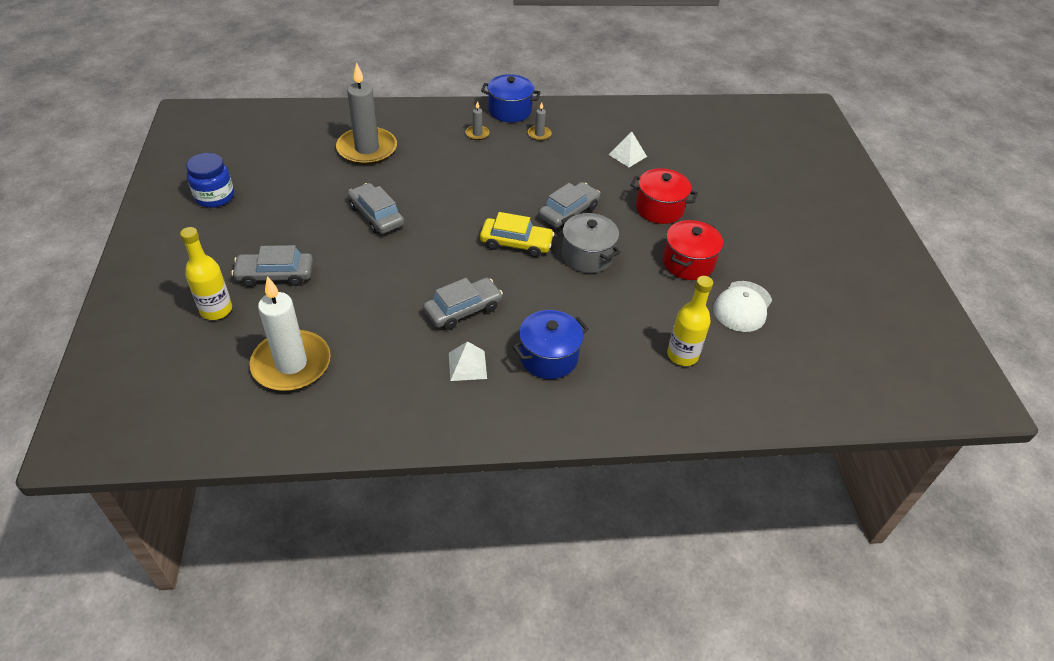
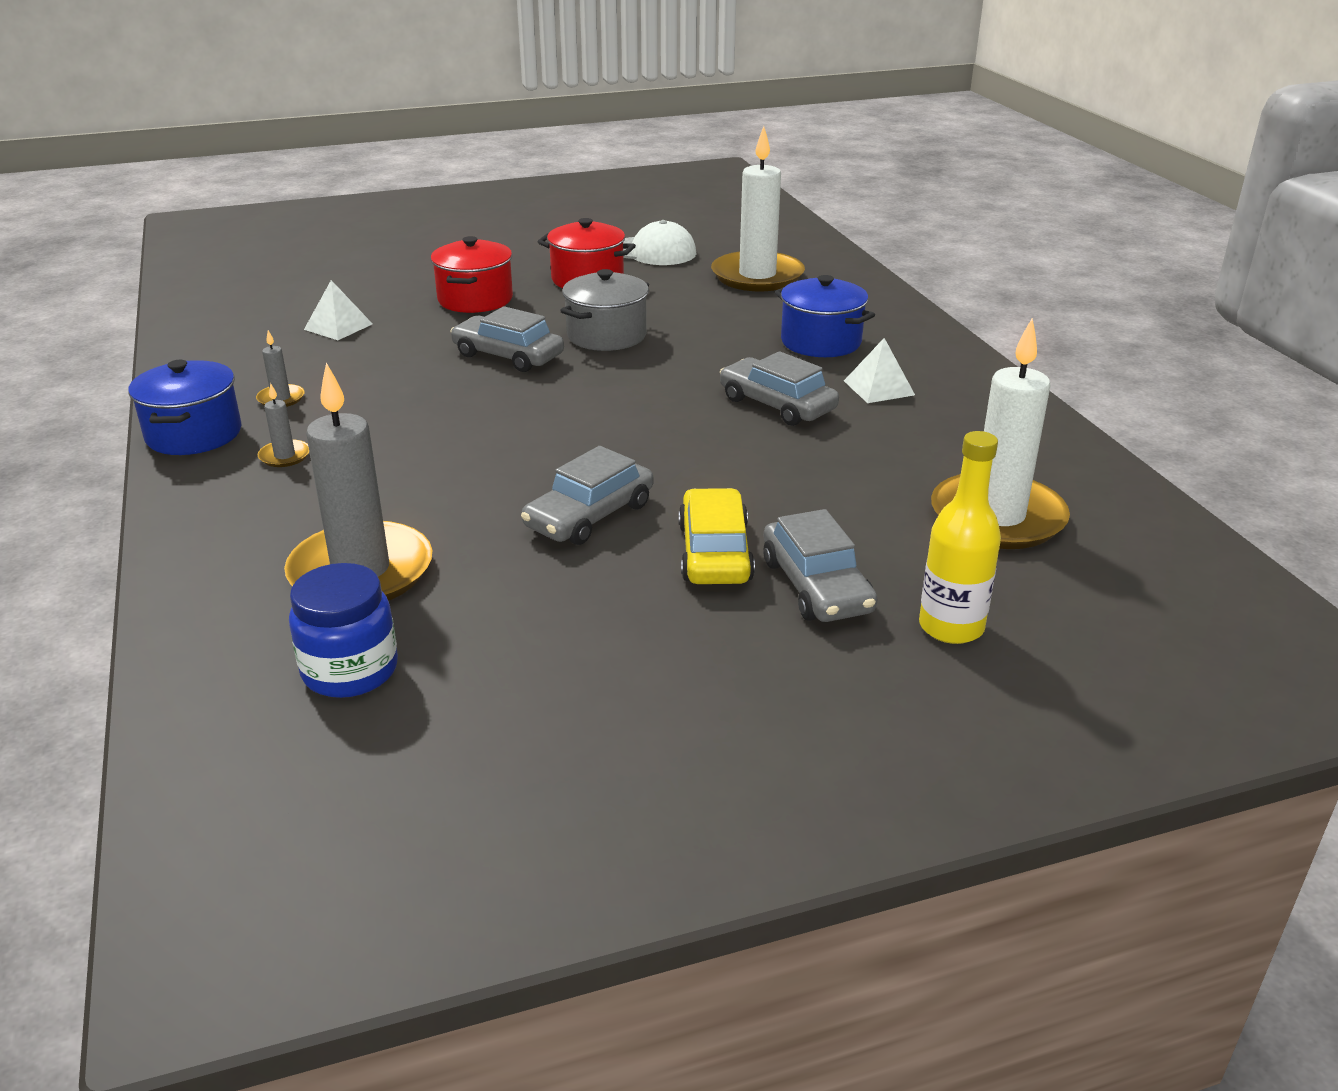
camera: 100 degrees left, 15 degrees down
blue jar [186,153,234,208] -> blue jar moved to [289,563,398,698]
yellow car [480,212,555,257] -> yellow car moved to [678,488,755,584]
yellow bottle [667,276,713,366] -> white candle [711,126,805,291]

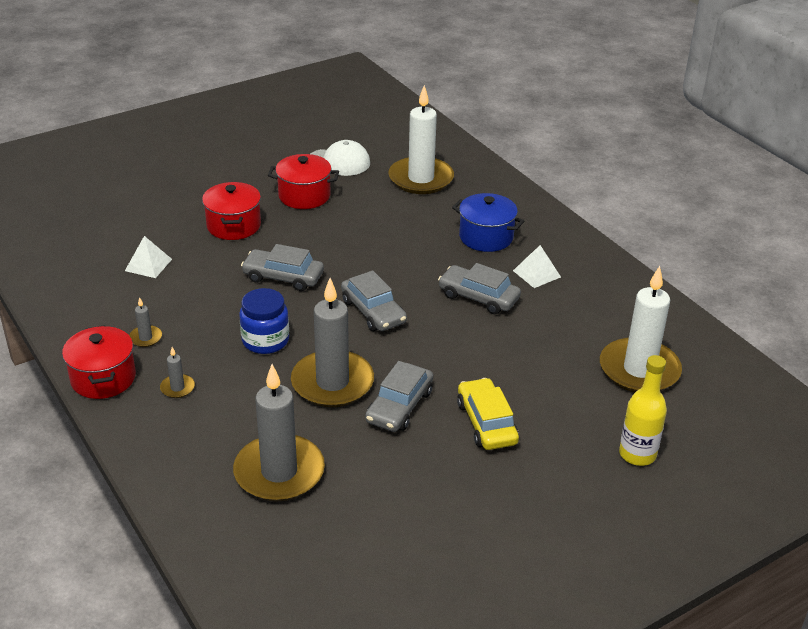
camera: 15 degrees left, 5 degrees up
blue pot [128,360,241,455] -> red pot [62,325,136,399]
blue jar [289,563,398,698] -> blue jar moved to [239,288,289,354]
grey pot [560,269,649,351] -> none
grey car [763,509,877,622] -> grey car moved to [341,270,407,331]
none -> grey candle [291,278,374,407]

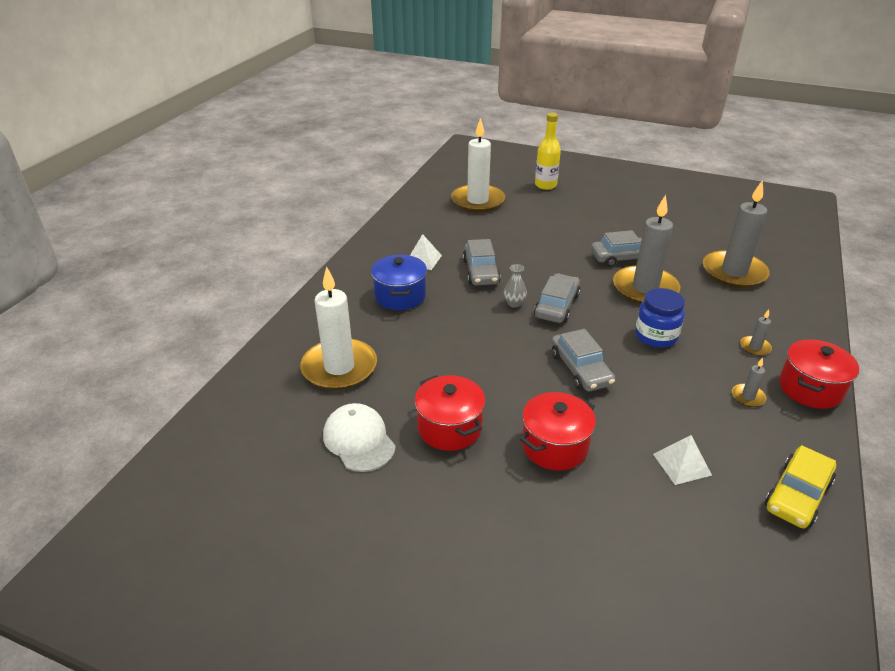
camera: 125 degrees left, 0 degrees up
yellow car [457,378,519,450] -> yellow car moved to [765,445,836,528]
none -> grey vase [504,264,527,308]

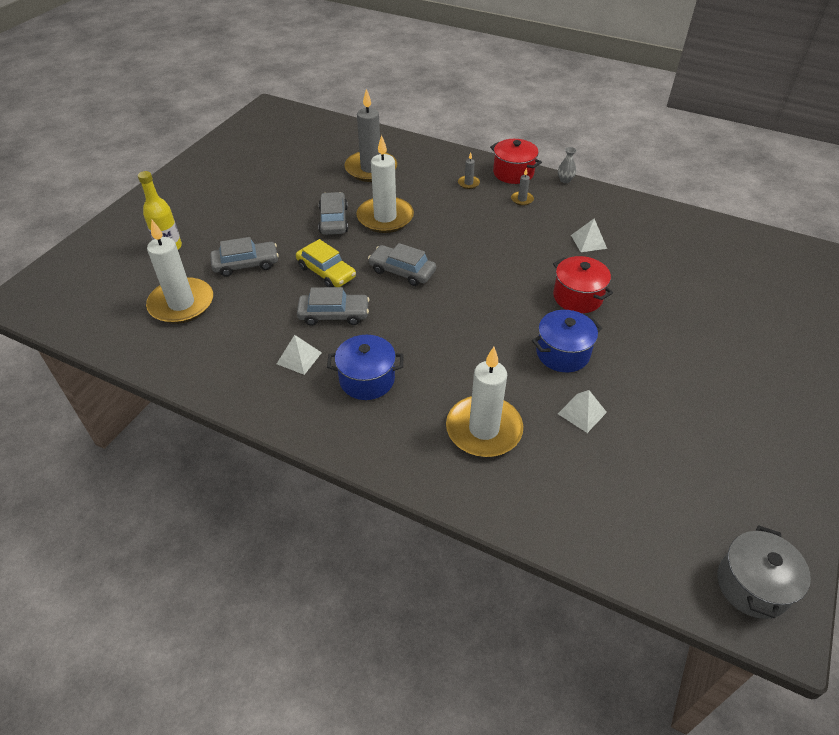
camera: 85 degrees left, 10 degrees up
white cap [323,403,396,472] -> white pyramid [558,390,607,433]
red pot [415,375,485,451] -> blue pot [532,310,603,372]
grey vase [504,264,527,308] -> grey vase moved to [558,147,577,183]
grey car [551,329,616,391] -> grey car moved to [210,237,279,277]
grey candle [613,195,680,304] -> white candle [356,135,414,233]
blue jar [635,288,685,348] -> none
yellow car [765,445,836,528] -> yellow car moved to [296,239,356,287]
none -> grey pot [717,525,811,619]

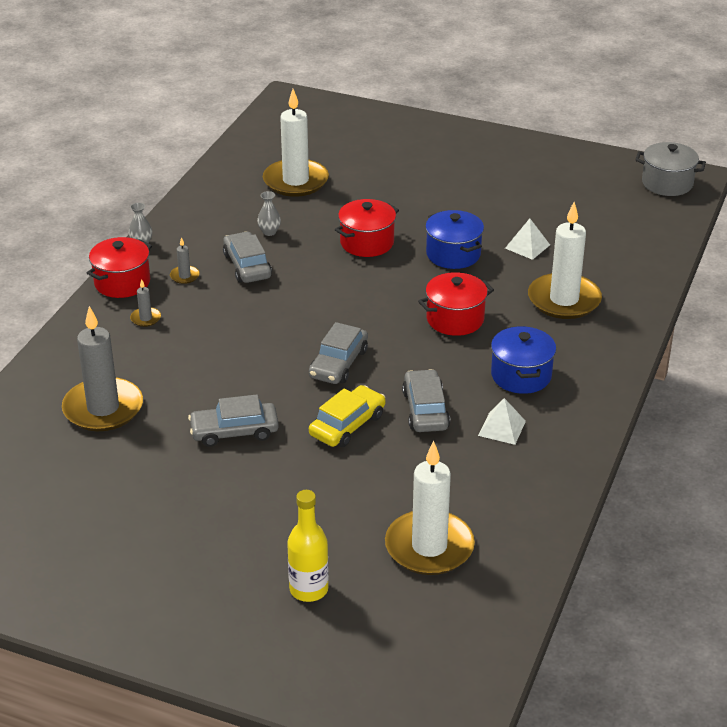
camera: 95 degrees left, 10 degrees down
grey car [210,237,279,277] -> grey car moved to [223,232,272,283]
white candle [356,135,414,233] -> white candle moved to [263,89,329,197]
white pyramid [571,219,607,252] -> grey vase [257,191,281,236]
none -> red pot [418,272,494,336]

